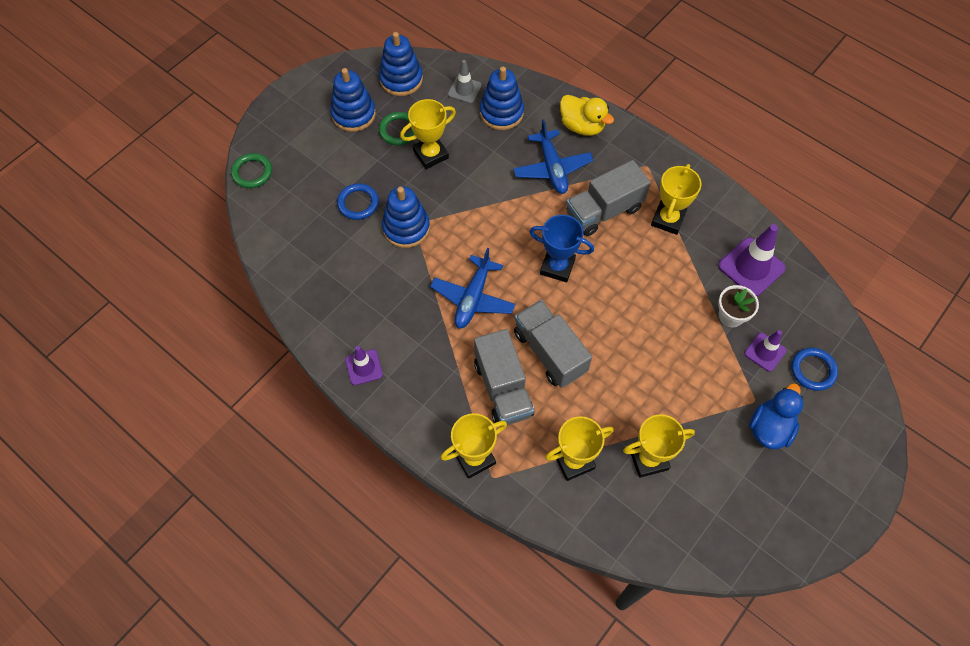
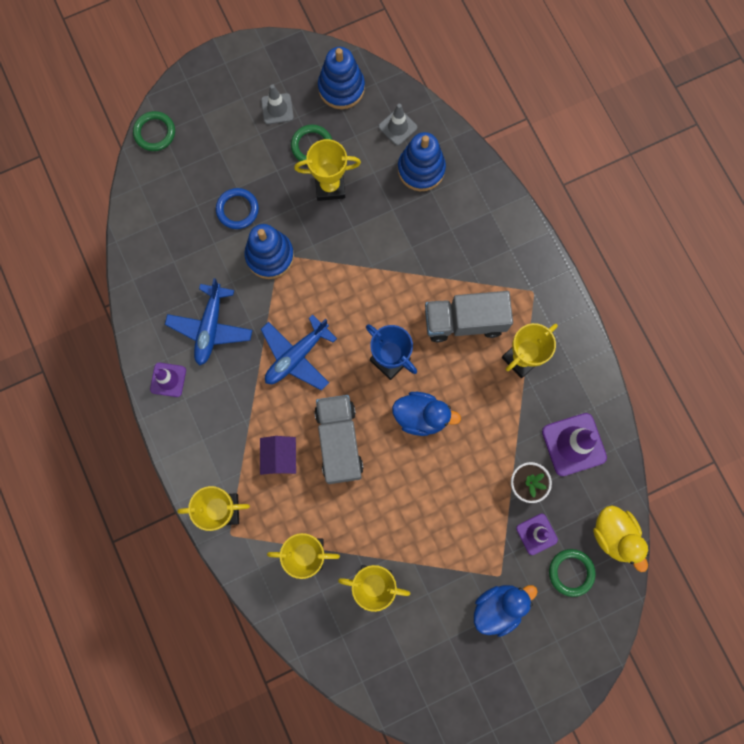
camera: 25 degrees right, 15 degrees up
blue stacking toy [330,68,376,132] -> grey traffic cone [261,84,294,124]
grey truck [474,329,534,425] -> purple house [260,436,296,475]
blue plane [513,119,593,194] -> blue plane moved to [165,278,252,366]
yellow duck [560,95,614,136] -> yellow duck moved to [593,505,649,572]
blue ring [791,348,838,391] -> green ring [549,549,596,597]
none -> blue duck [392,392,461,436]

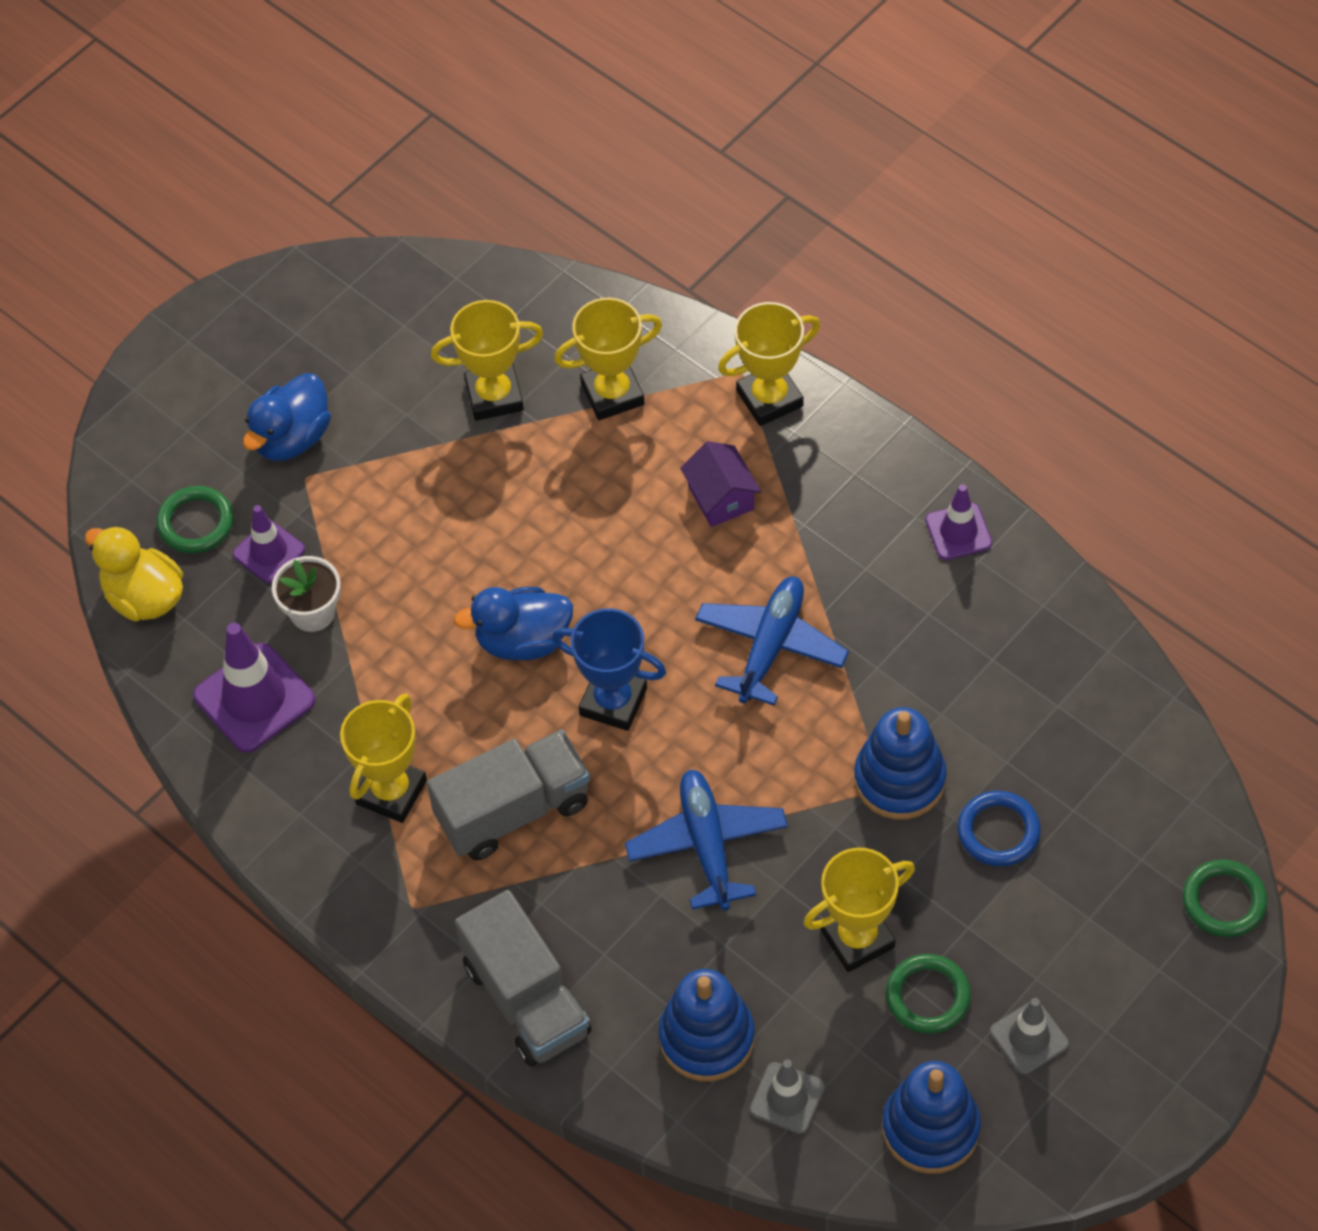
camera: 160 degrees right, 20 degrees down
blue plane [165,278,252,366] -> blue plane moved to [625,769,788,910]
grey truck [314,395,364,484] -> grey truck moved to [455,890,592,1067]

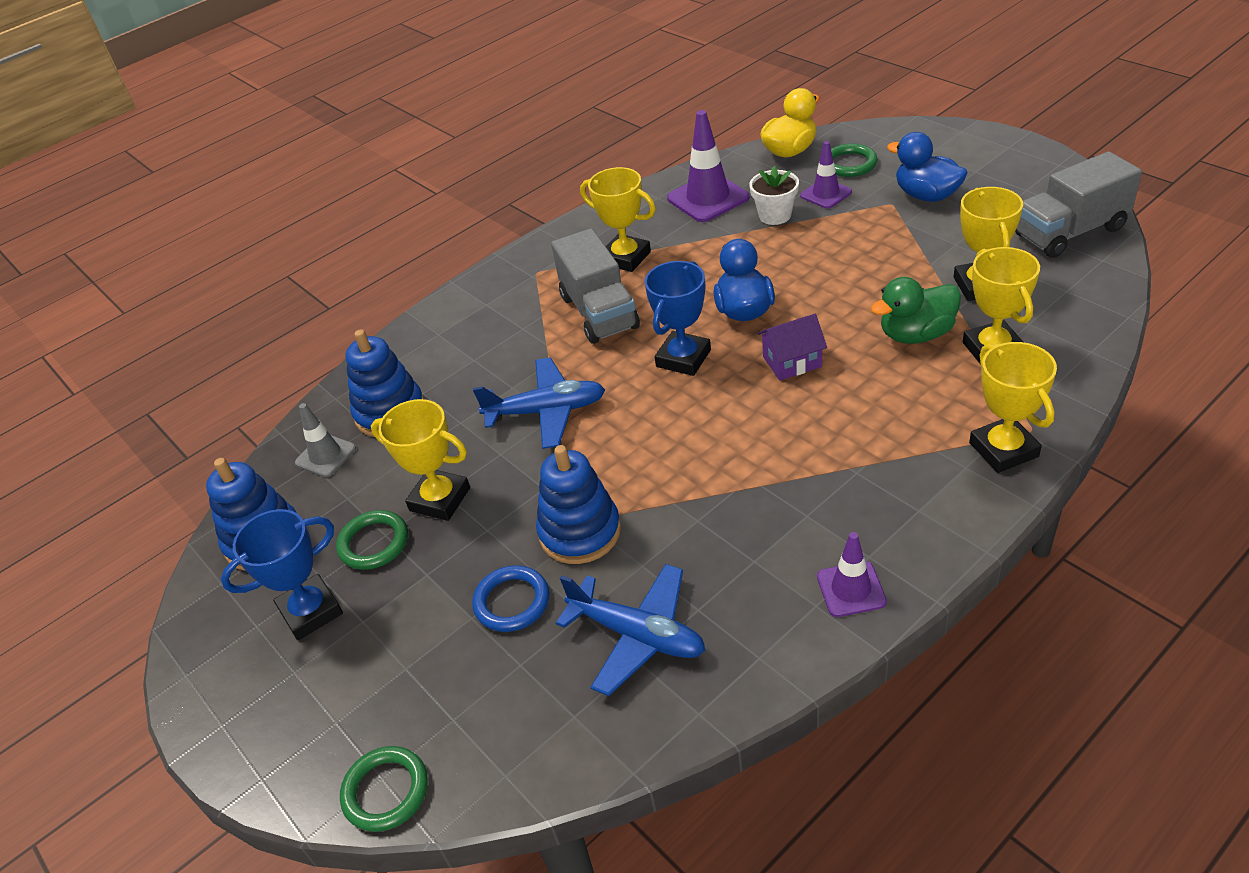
camera: 100 degrees right, 15 degrees down
grey truck [455,890,592,1067] -> grey truck moved to [1015,151,1142,258]
purple house [680,441,761,527] -> purple house moved to [757,314,827,381]
blue plane [695,576,849,705] -> blue plane moved to [556,564,705,696]
yellow trophy [804,848,915,972] -> yellow trophy turned 45 degrees counterclockwise [371,399,470,521]
grey traffic cone [990,998,1069,1075] -> blue trophy [221,509,343,640]
none -> green duck [871,277,961,344]

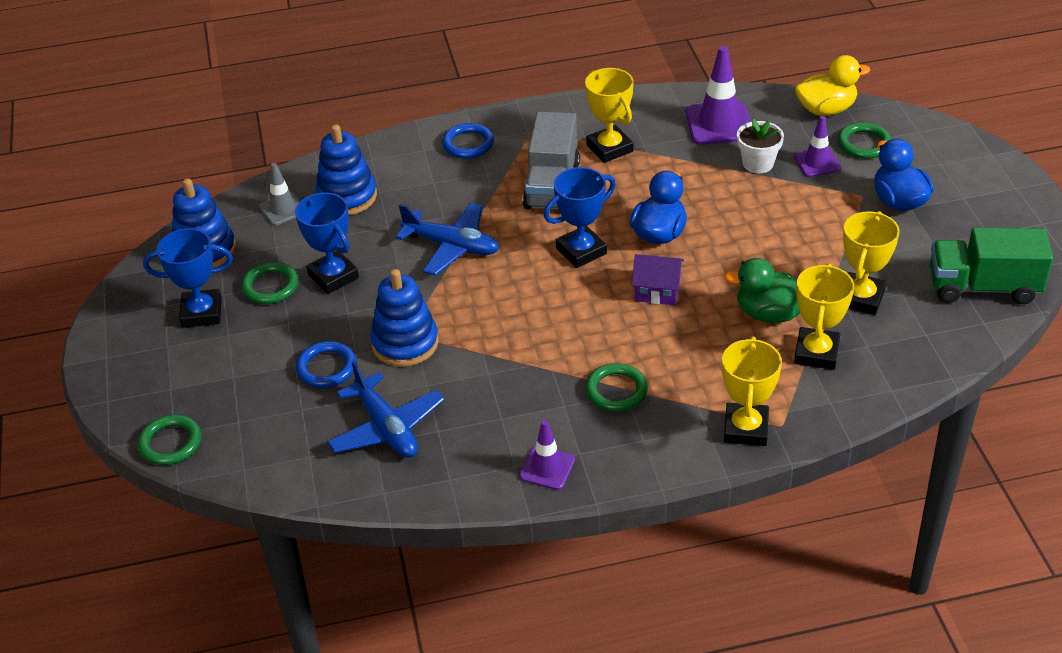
camera: 25 degrees right, 0 degrees up
yellow trophy [371,399,470,521] -> blue trophy [295,192,359,294]
grey truck [1015,151,1142,258] -> green truck [930,227,1053,304]
none -> blue ring [442,123,494,159]
none -> green ring [585,363,648,412]

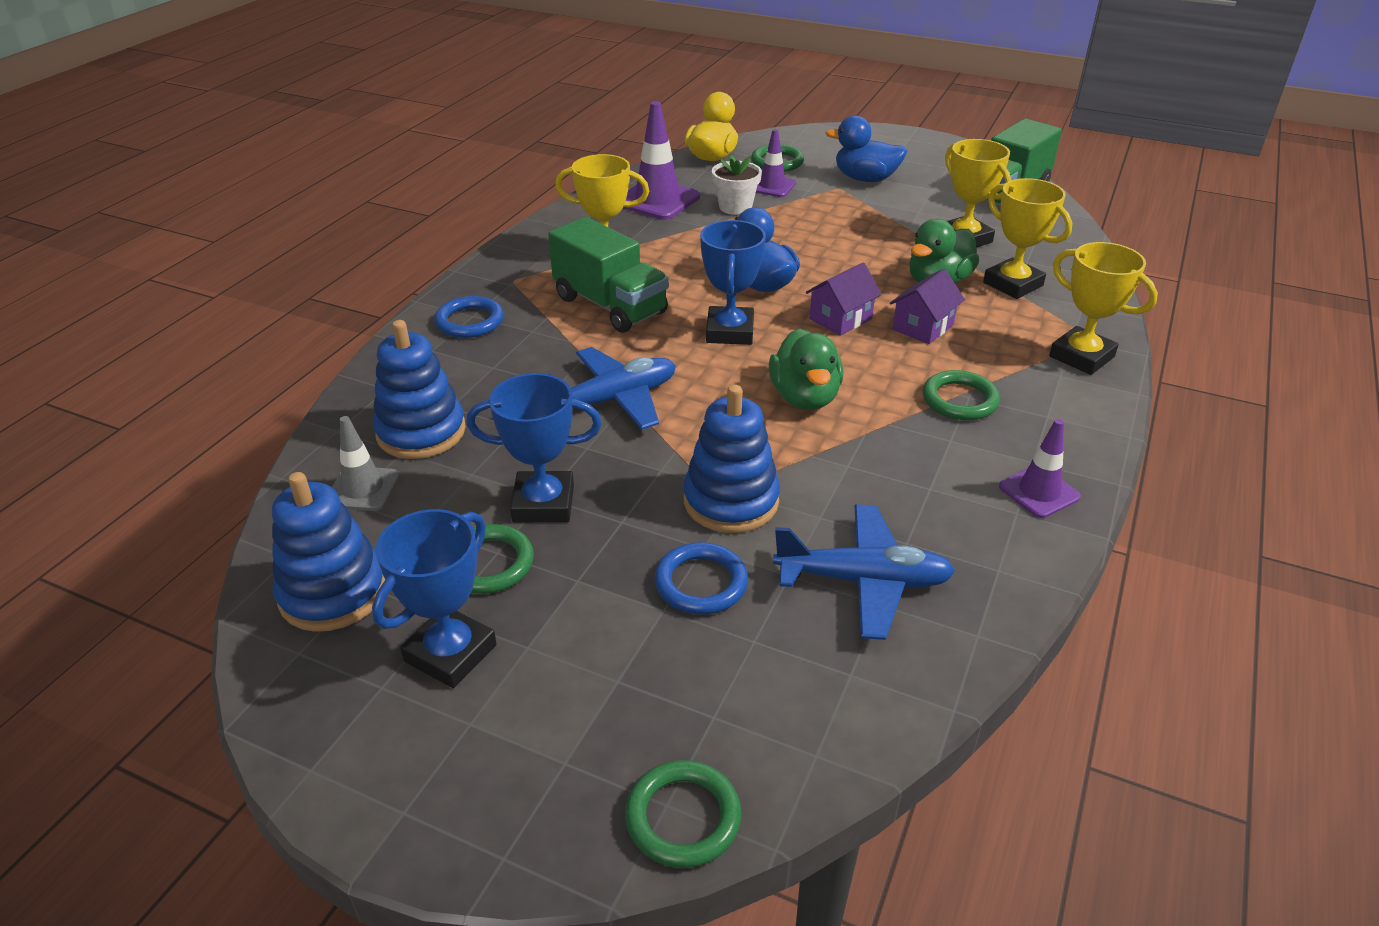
camera: 55 degrees left, 5 degrees down
grey truck [523,111,580,209] -> green truck [548,217,669,333]
none -> green duck [769,328,843,410]
none -> purple house [890,269,965,344]

